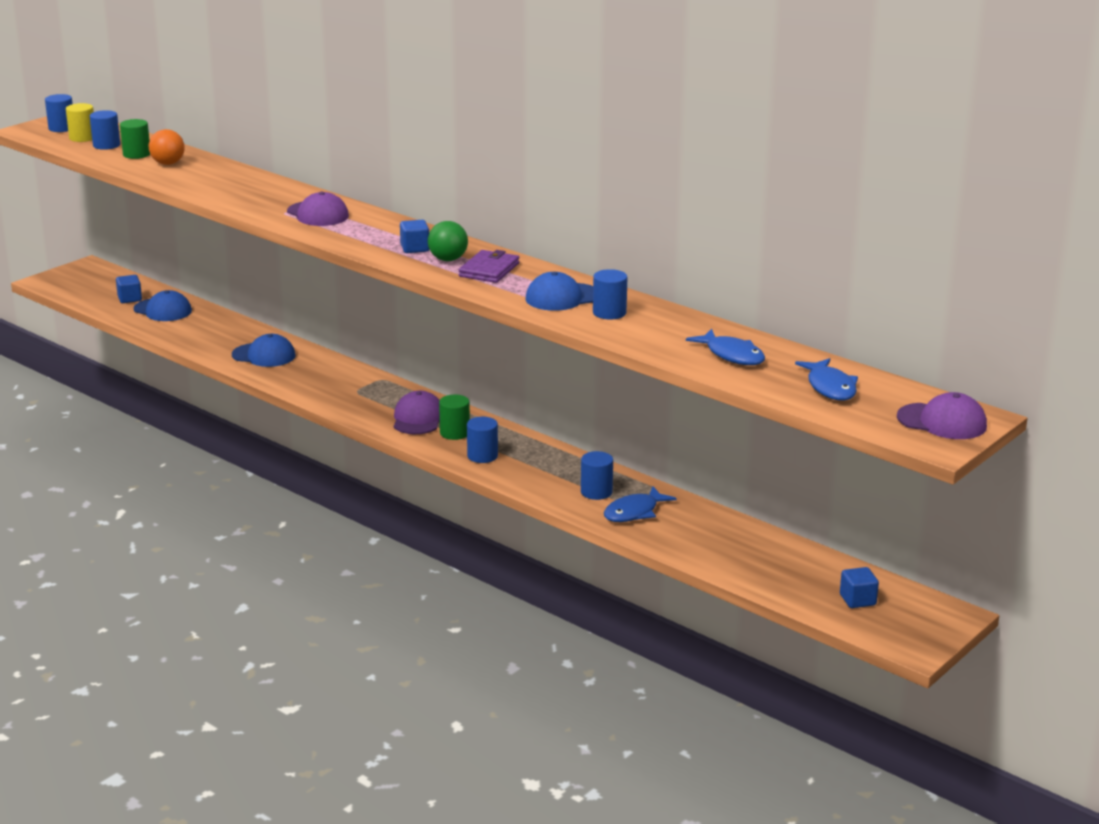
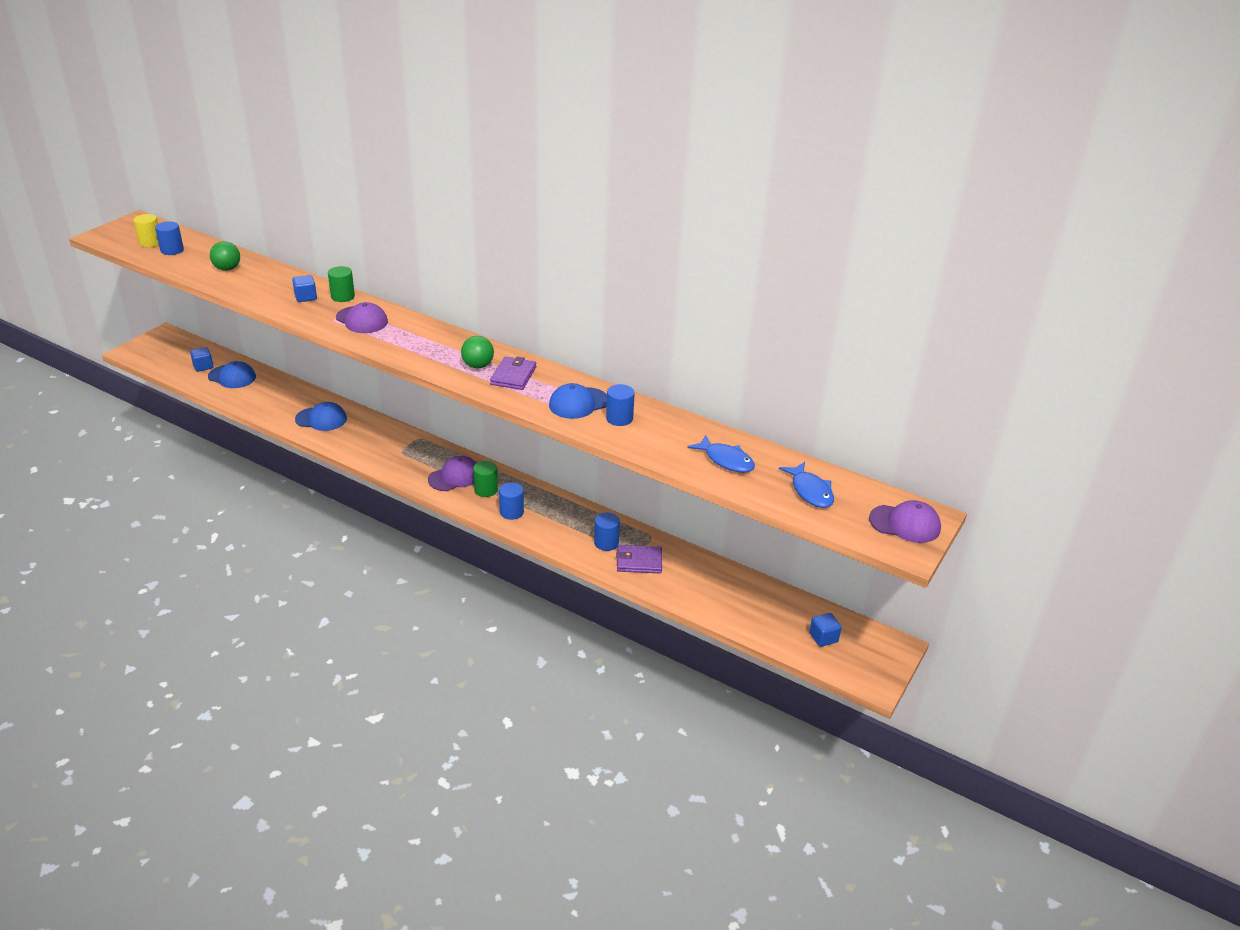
camera: 10 degrees left, 10 degrees up
blue cylinder [45,94,73,132] -> none
green cylinder [120,119,150,159] -> green cylinder moved to [328,266,355,302]
orange ball [149,129,185,165] -> green ball [210,241,240,271]
purple cap [394,391,440,434] -> purple cap turned 60 degrees clockwise [428,456,476,491]
blue cube [400,220,429,253] -> blue cube moved to [292,275,317,302]
blue fish [604,486,677,522] -> purple wallet [616,545,662,573]

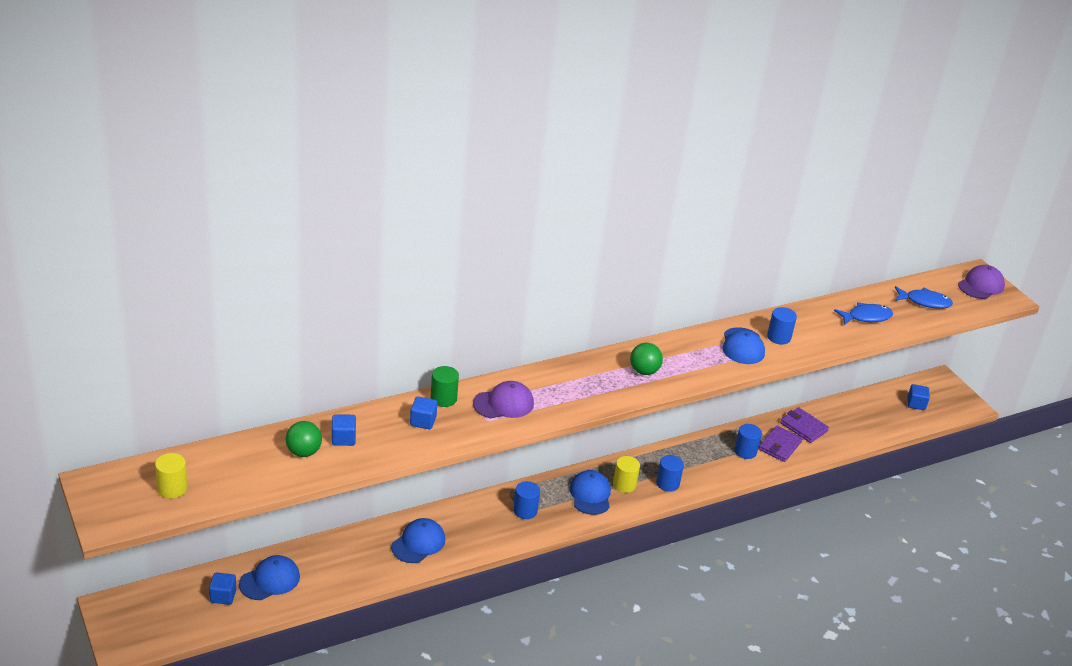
camera: 60 degrees left, 0 degrees up
blue cylinder [155,221,184,255] -> blue cylinder moved to [513,481,540,519]
purple cap [428,456,476,491] -> blue cap [569,470,611,515]
green cylinder [473,461,498,497] -> yellow cylinder [613,456,640,493]
purple wallet [490,356,536,390] -> purple wallet moved to [780,407,829,443]
none -> blue cube [332,414,356,446]

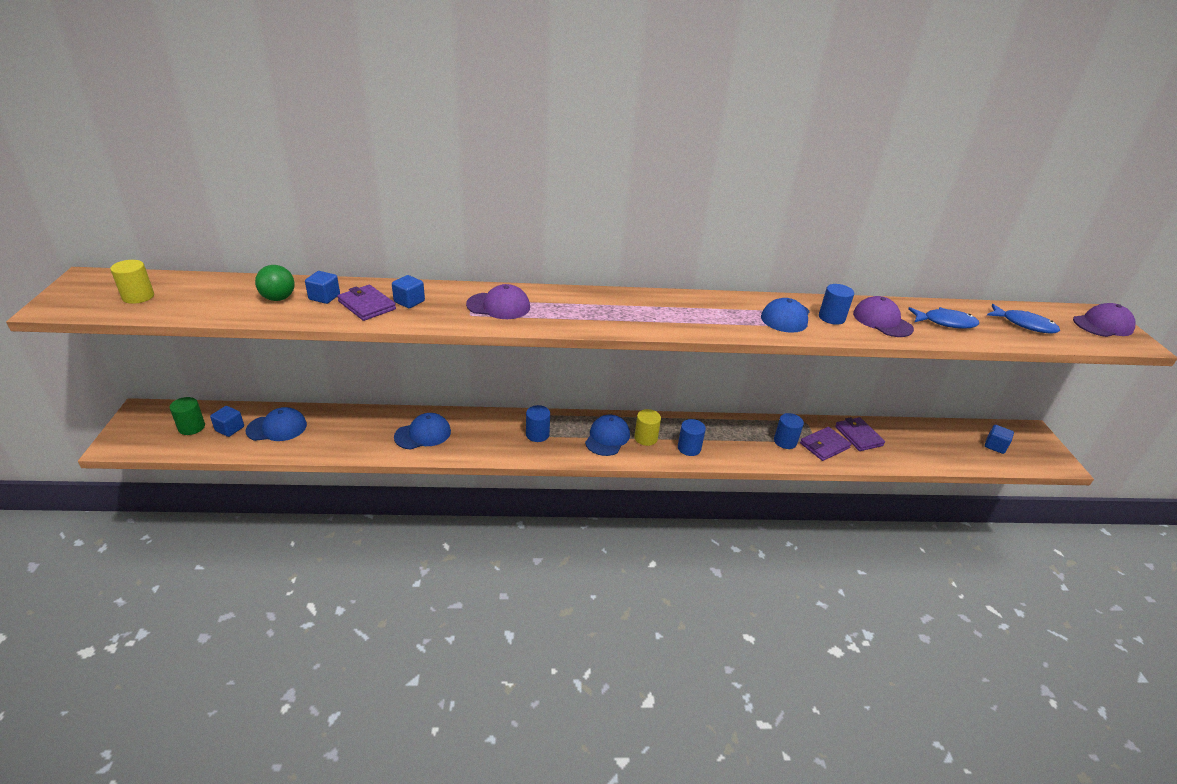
camera: 25 degrees right, 0 degrees up
green cylinder [431,366,459,407] -> green cylinder moved to [170,397,205,435]
green ball [630,343,663,375] -> none
none -> purple wallet [337,285,396,321]
none -> purple cap [853,296,914,337]

